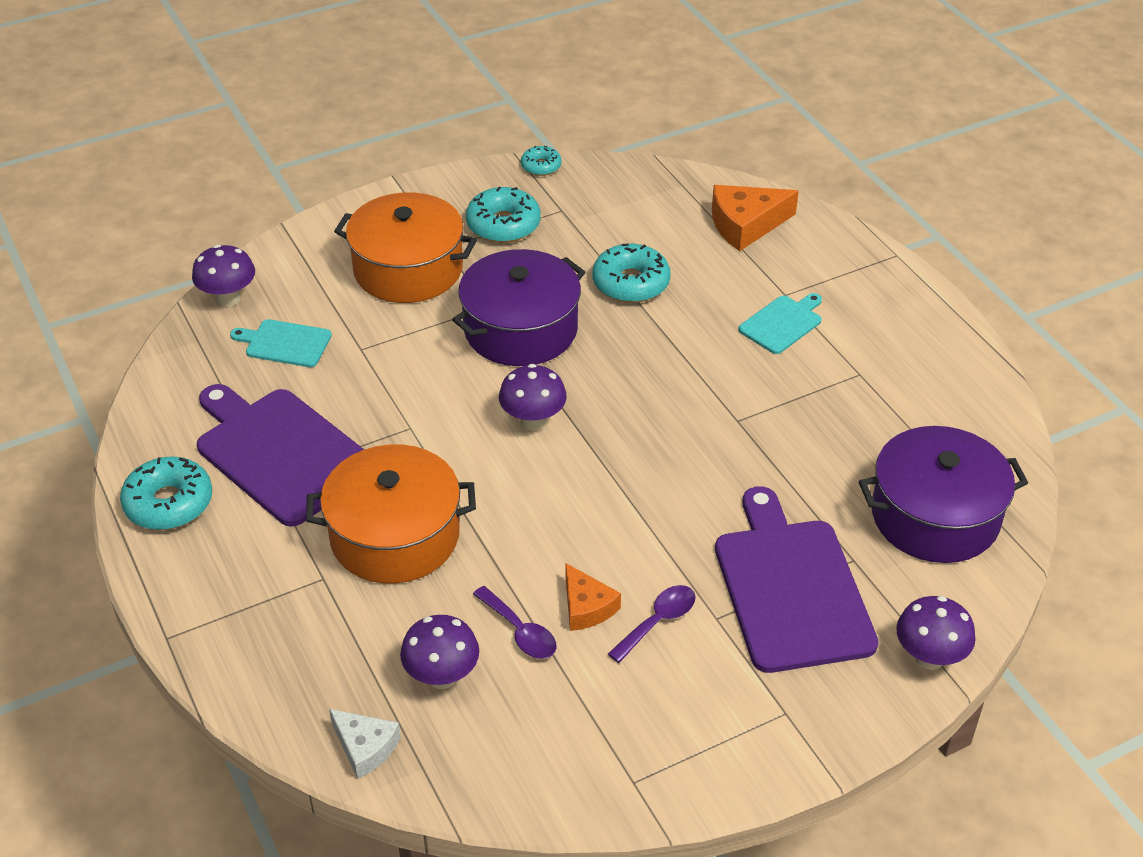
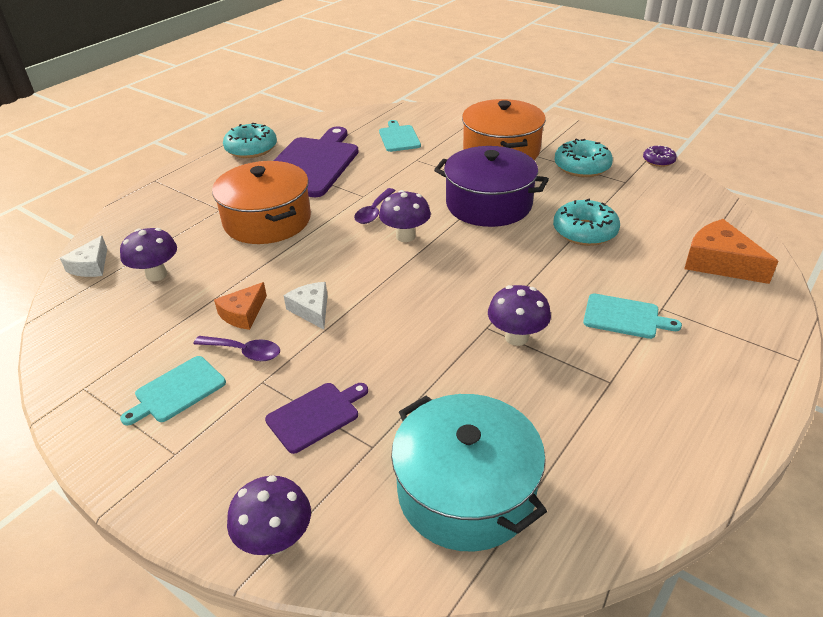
camera: 65 degrees right, 5 degrees down
purple mushroom [192,245,255,307] -> purple mushroom moved to [488,285,551,346]
purple spoon [473,586,557,659] -> purple spoon moved to [354,188,396,224]
turquoise donut [521,146,562,176] -> purple donut [643,145,677,167]
purple cutting board [715,486,879,673] -> purple cutting board [265,383,368,454], size x0.50
purple pot [859,426,1028,563] -> turquoise pot [391,394,547,552]
none -> turquoise cutting board [120,356,226,426]
none -> white cheese [284,282,328,330]

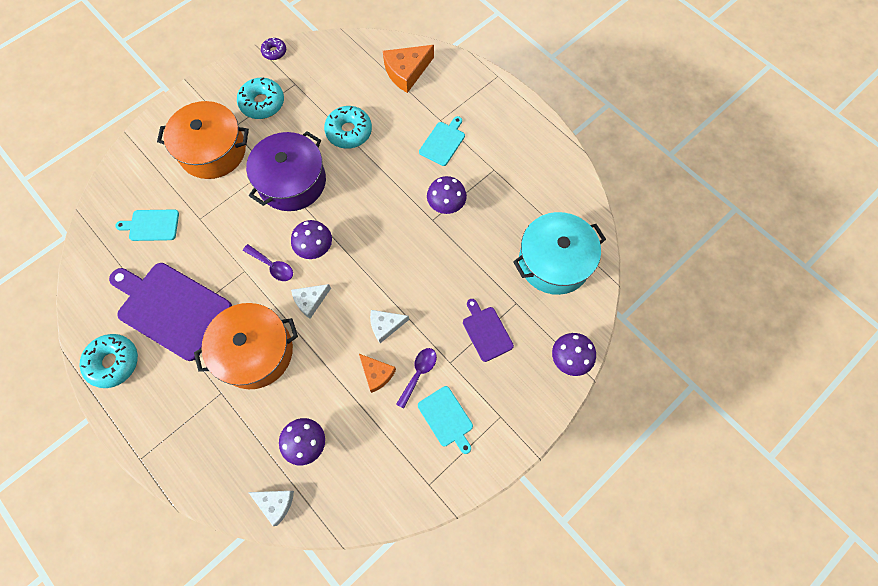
camera: 80 degrees left, 30 degrees up
none -> white cheese [291,284,331,319]

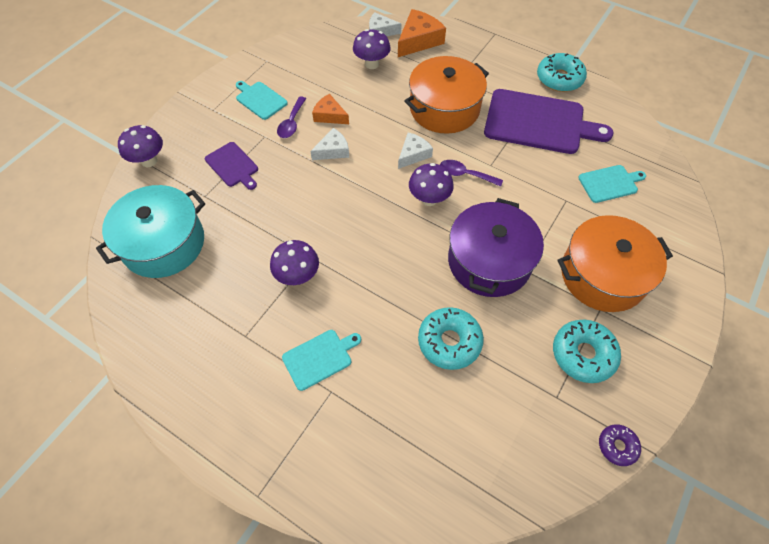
camera: 165 degrees right, 10 degrees down
orange cheese [383,45,434,93] -> orange cheese moved to [398,9,446,57]
turquoise cutting board [419,116,465,166] -> turquoise cutting board turned 135 degrees counterclockwise [282,330,361,391]

